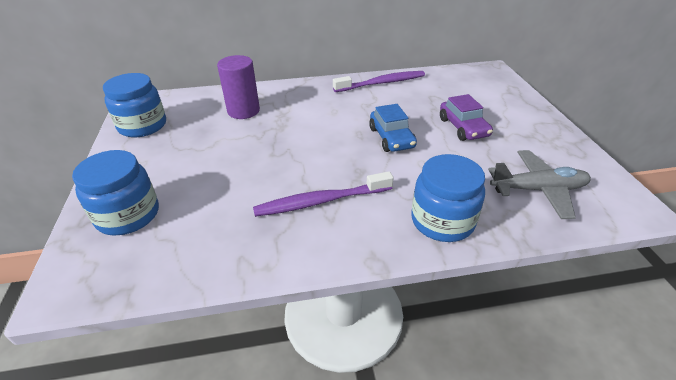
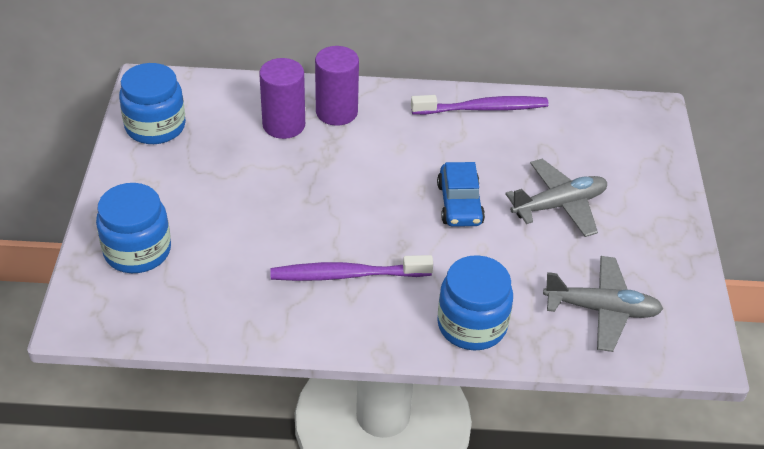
camera: 10 degrees right, 5 degrees up
purple car [440,94,493,141] -> grey plane [505,159,607,237]
none -> purple cylinder [315,46,359,126]

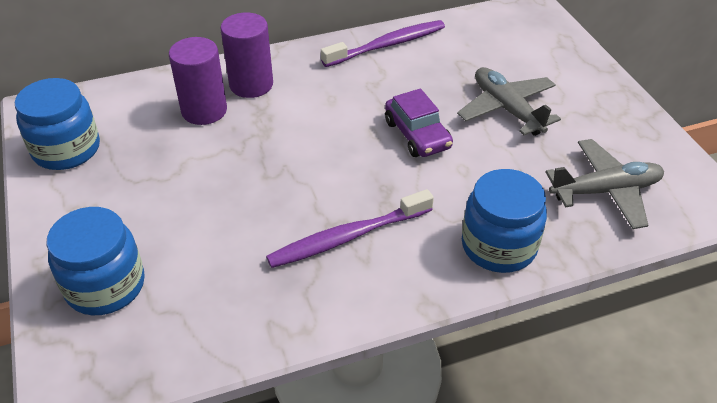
camera: 20 degrees left, 0 degrees up
blue car [437,162,485,227] -> purple car [385,88,453,157]
grey plane [505,159,607,237] -> grey plane turned 75 degrees counterclockwise [457,67,561,136]

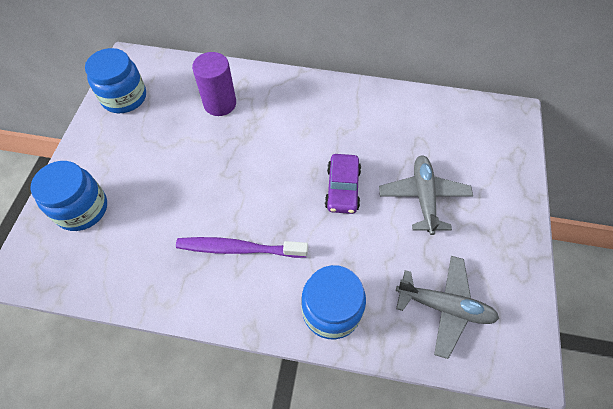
camera: 30 degrees right, 15 degrees up
purple cylinder [221,13,273,98] -> none
purple toothbrush [321,20,445,67] -> none

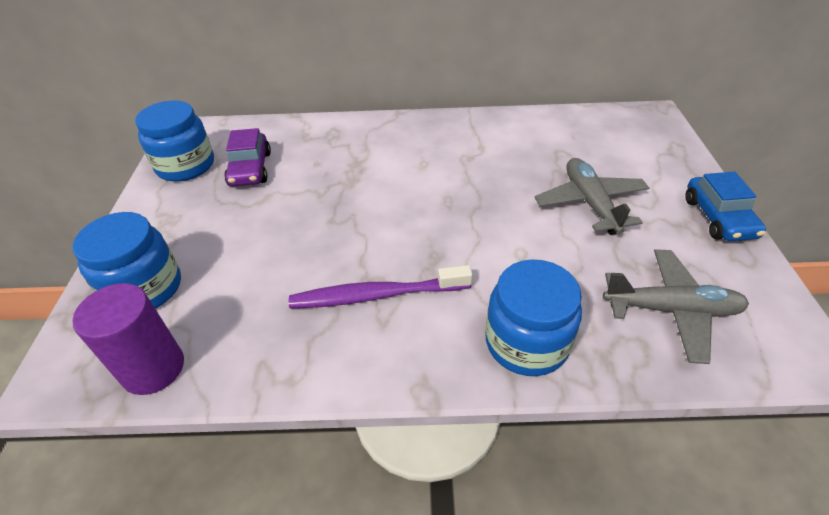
camera: 10 degrees left, 15 degrees down
purple cylinder [192,52,236,116] -> purple cylinder moved to [73,283,184,395]
purple car [325,154,361,214] -> purple car moved to [224,128,271,186]
none -> blue car [685,172,766,241]

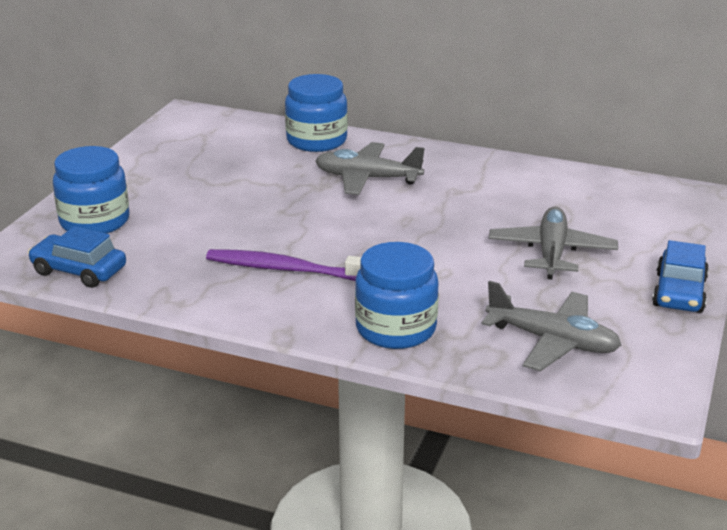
camera: 20 degrees right, 15 degrees down
purple cylinder [73,283,184,395] -> blue car [28,226,126,288]
blue jar [135,100,214,182] -> blue jar moved to [285,74,348,152]
purple car [224,128,271,186] -> none
none -> grey plane [315,142,425,195]

